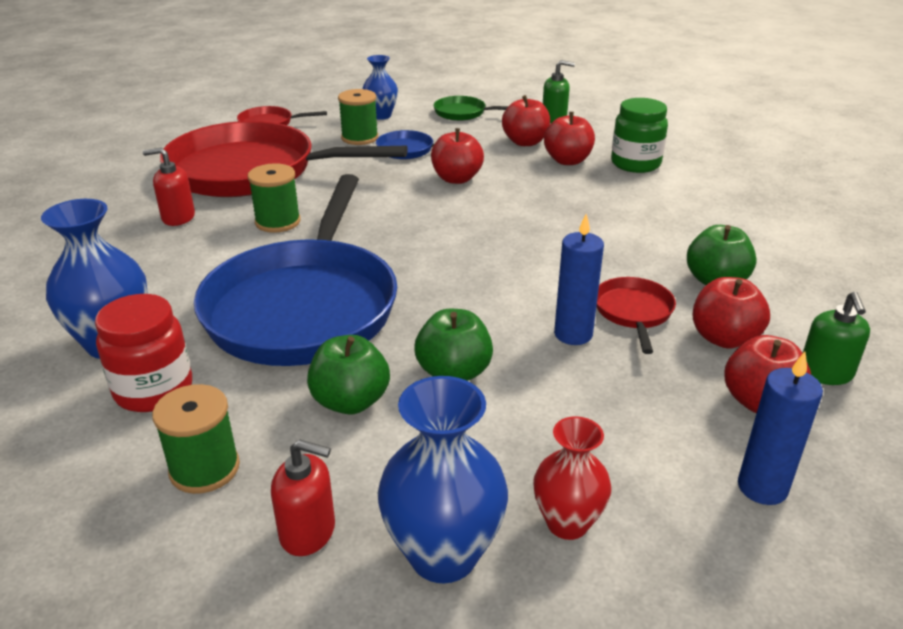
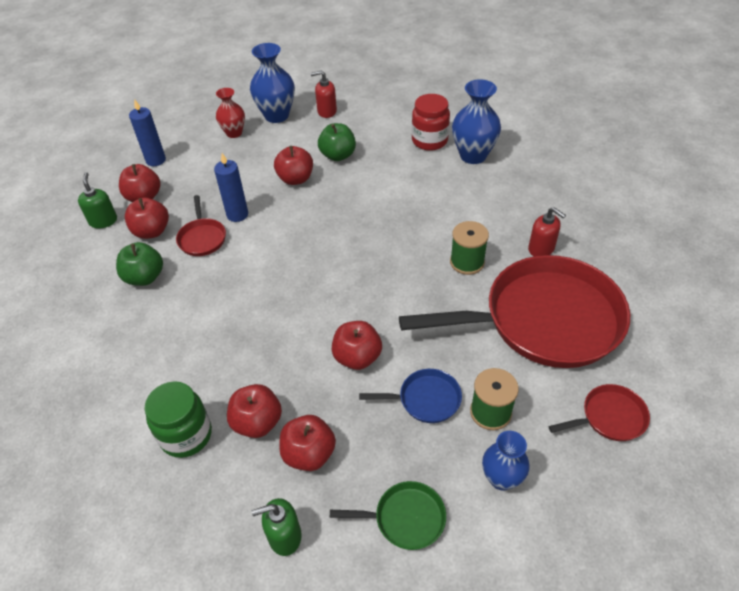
camera: 165 degrees right, 15 degrees up
red soap dispenser [143,147,195,226] -> red soap dispenser turned 60 degrees clockwise [528,207,566,256]
green spool [152,384,240,494] -> none
blue pan [194,174,397,366] -> none
green apple [415,309,493,381] -> red apple [274,146,313,185]

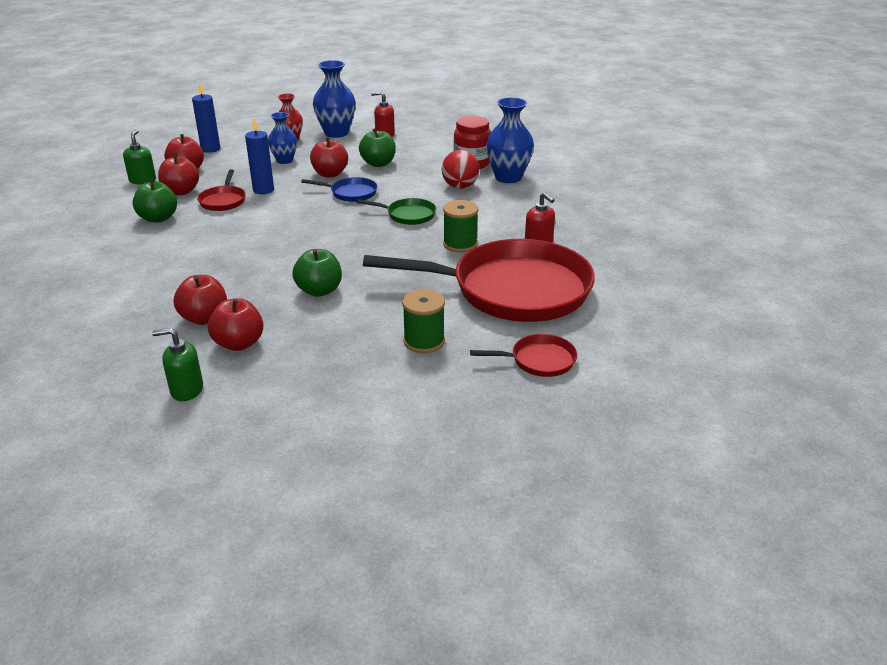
camera: 10 degrees right, 15 degrees down
green jar [145,381,212,458] -> none
green pan [330,481,446,550] -> green pan moved to [357,198,436,225]
red apple [332,321,382,370] -> green apple [292,249,342,297]
blue pan [359,369,462,423] -> blue pan moved to [301,177,378,202]
blue vase [482,431,530,491] -> blue vase moved to [268,112,297,164]
none -> red ball [442,150,479,189]

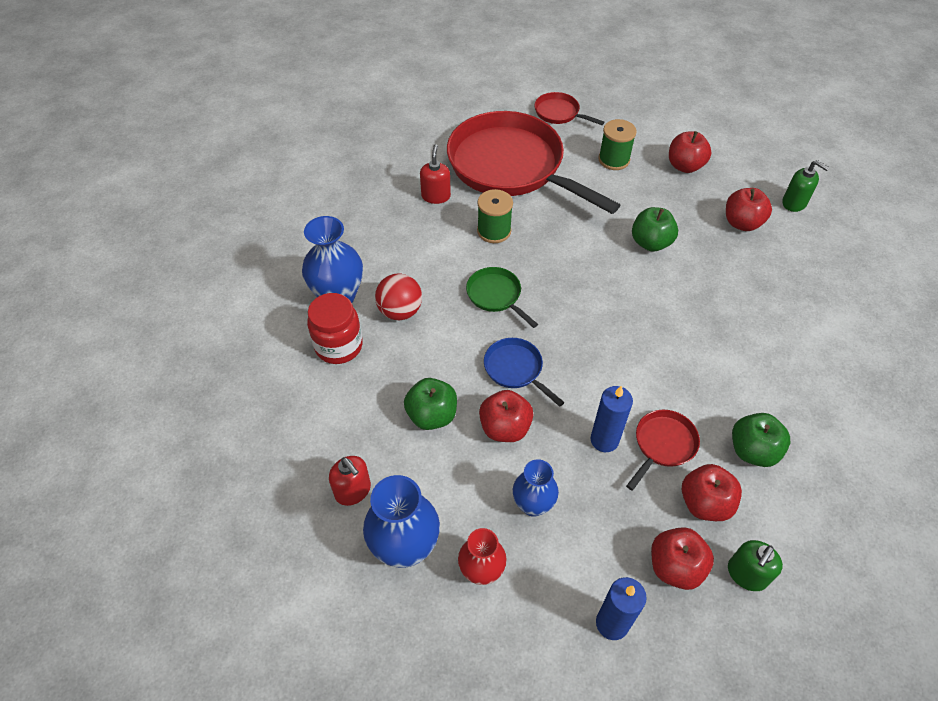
camera: 140 degrees left, 20 degrees up
red apple [174,275,227,325] -> red apple moved to [669,131,712,173]

